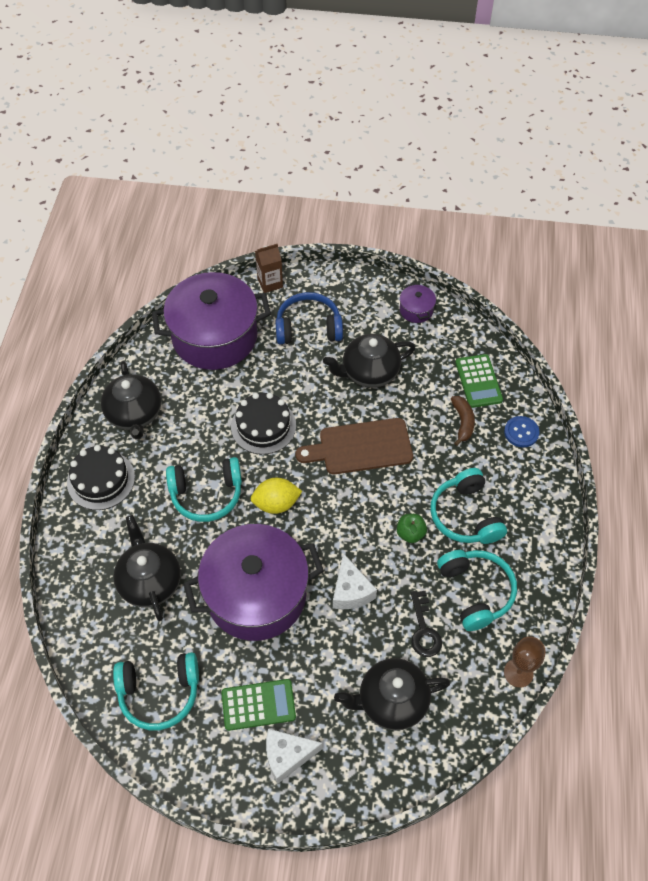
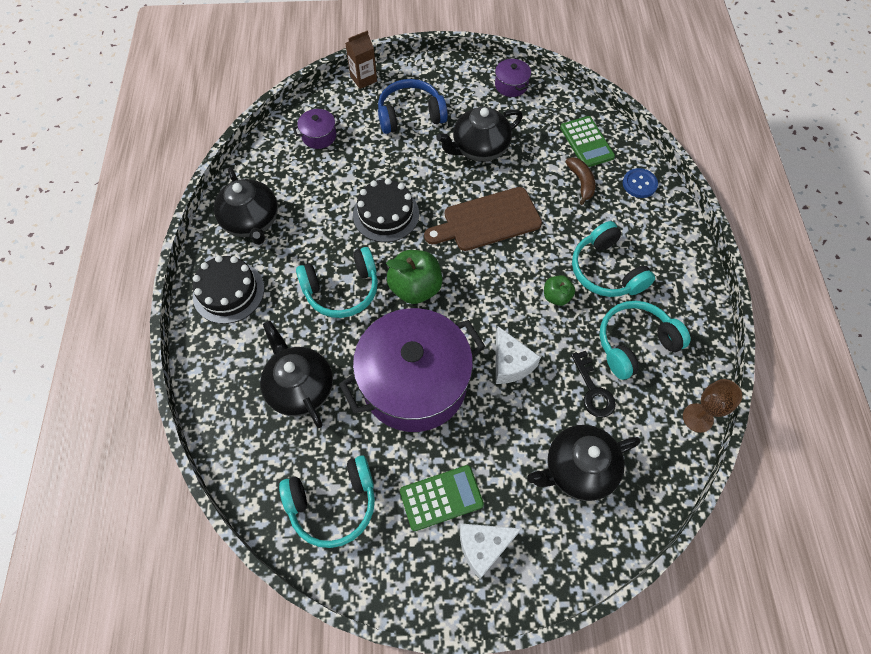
camera: 10 degrees left, 5 degrees up
purple pot [152,272,271,370] -> purple pot [293,109,341,149], size x0.40
yellow lemon [251,478,302,514] -> green apple [386,250,443,304]
turquoise headphones [437,550,517,631] -> turquoise headphones turned 90 degrees counterclockwise [600,301,691,380]

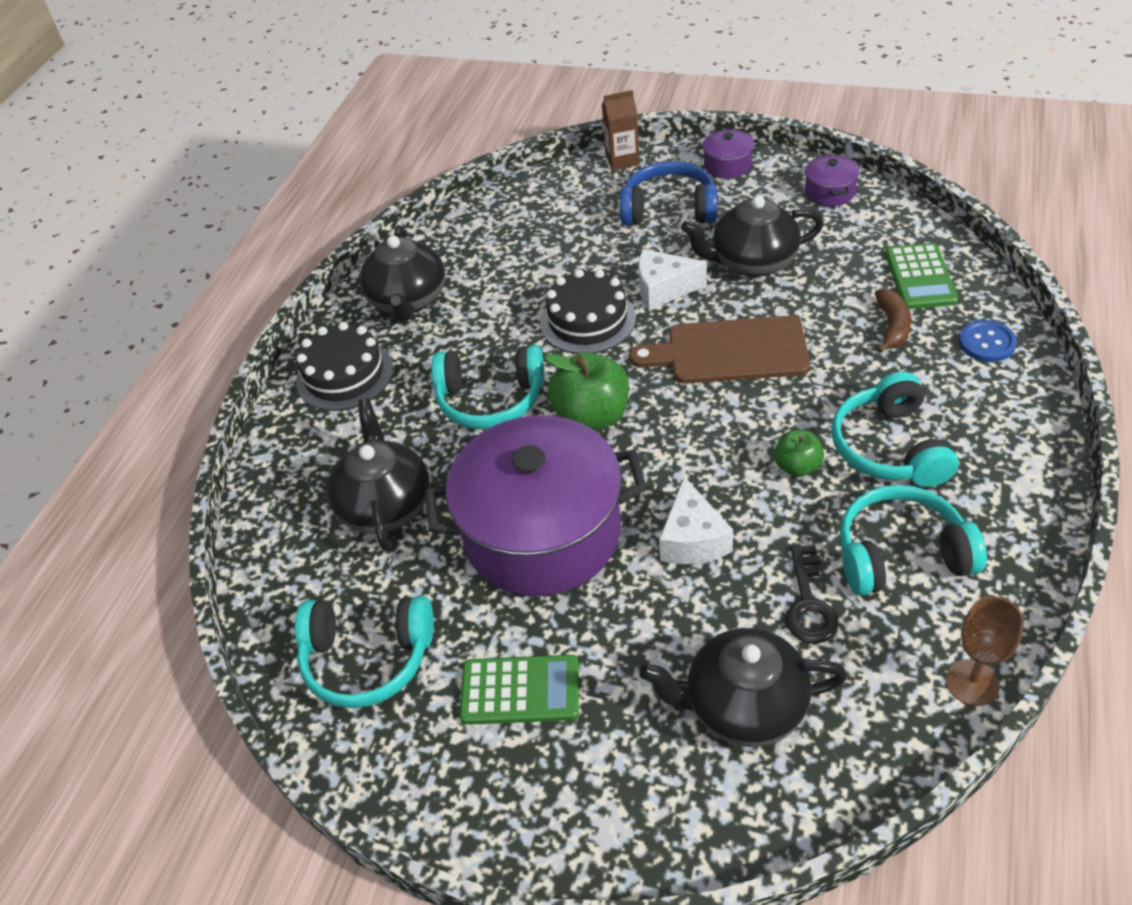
camera: 25 degrees right, 15 degrees down
purple pot [293,109,341,149] -> purple pot moved to [696,129,761,179]
white cheese [460,523,522,579] -> white cheese moved to [638,249,707,311]

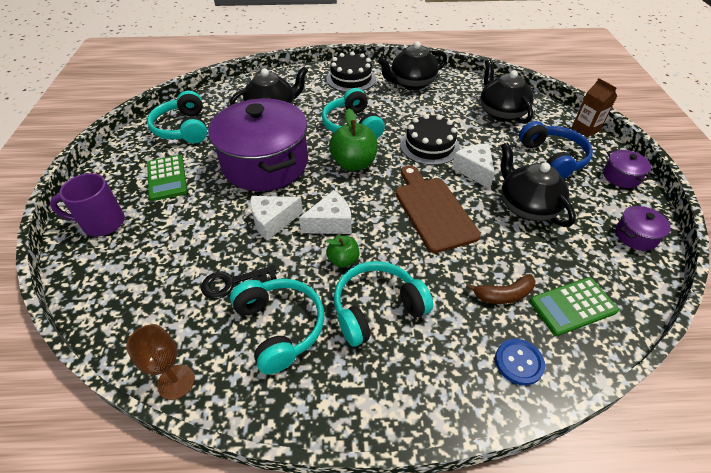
camera: 65 degrees right, 0 degrees up
black teapot [639,628,847,747] -> black teapot moved to [480,59,534,123]
none -> purple mug [50,173,125,236]
none -> white cheese [299,190,352,234]

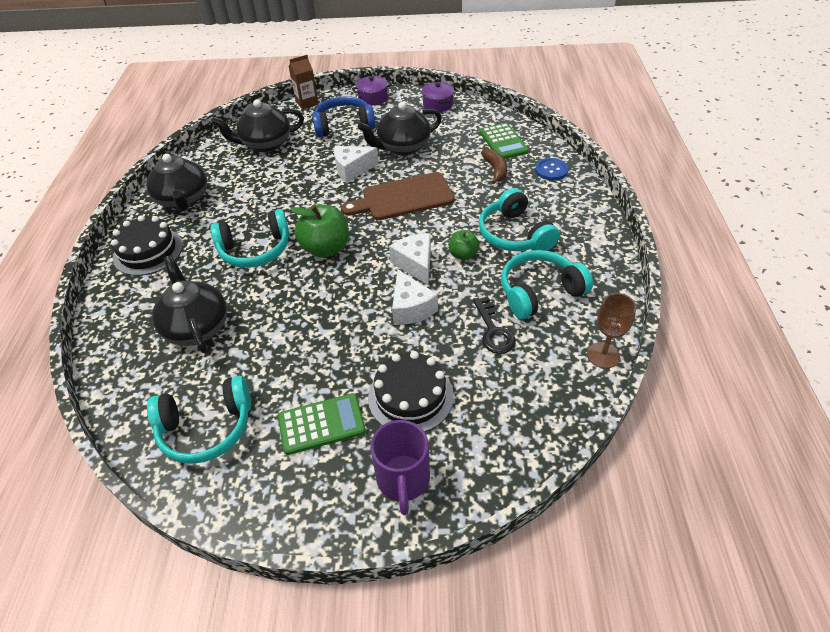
camera: 85 degrees left, 0 degrees up
purple pot [209,99,308,191] -> none
black cake [400,114,460,165] -> black cake moved to [368,351,454,432]

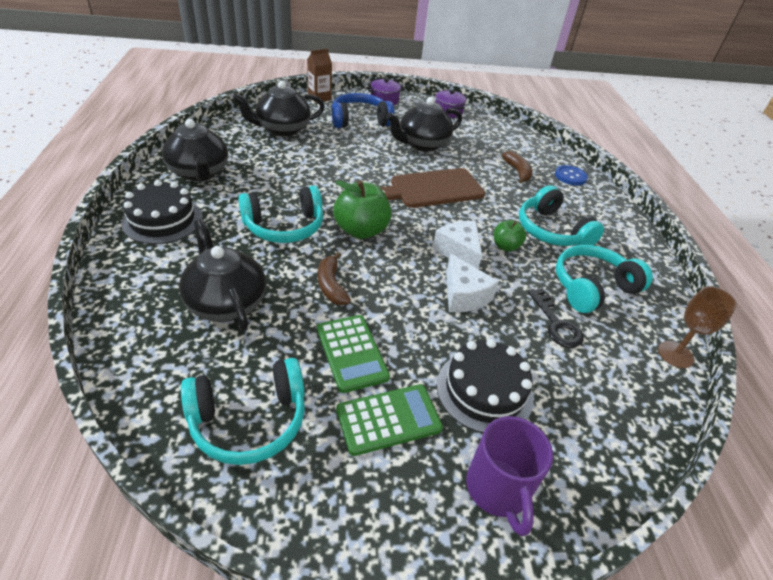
camera: 10 degrees left, 5 degrees down
white cheese [334,146,379,183] -> none
green calculator [480,123,529,159] -> green calculator moved to [317,315,390,393]
none -> brown banana [318,252,351,305]

